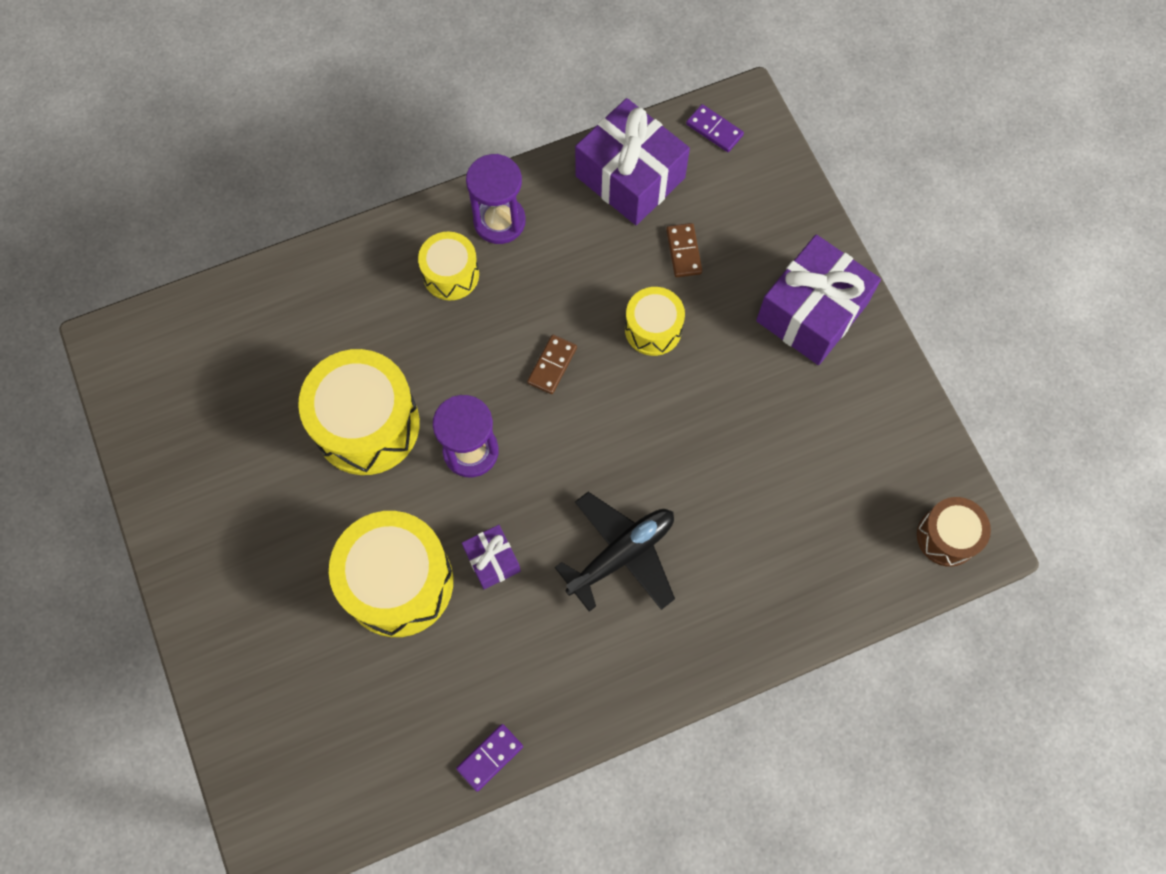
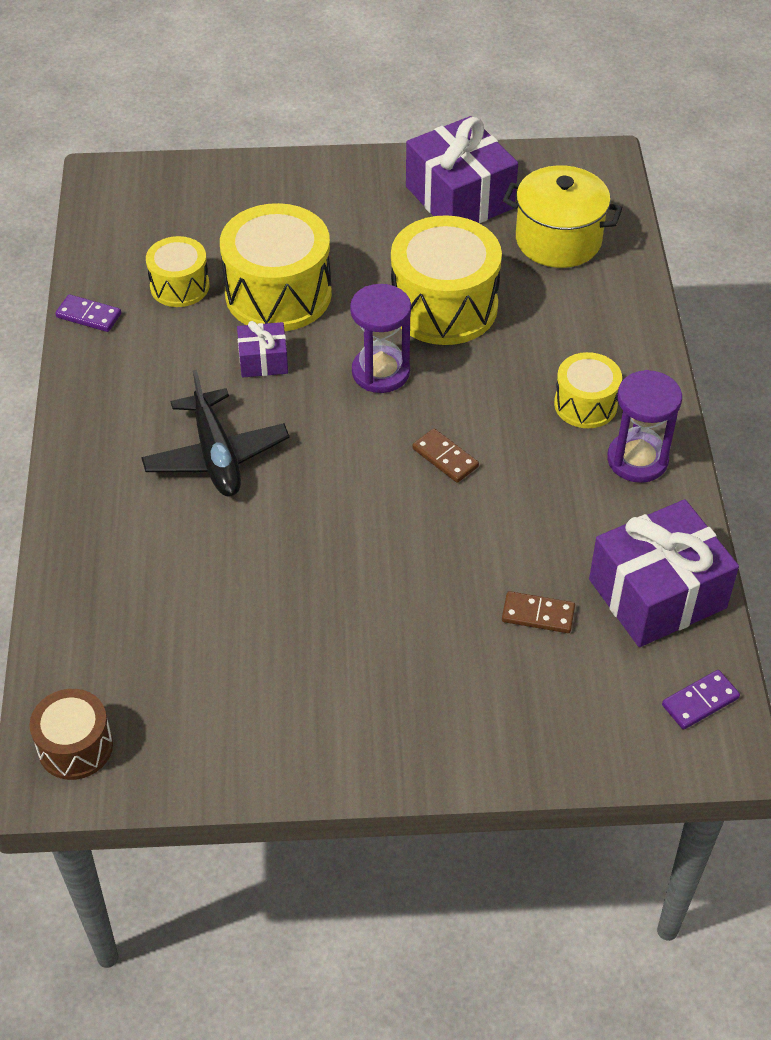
camera: 110 degrees right, 20 degrees down
purple domino [456,724,523,792] -> purple domino turned 45 degrees counterclockwise [55,294,121,332]
yellow drum [625,287,685,356] -> yellow drum moved to [146,236,210,307]
purple gift [756,235,881,365] -> purple gift moved to [406,116,518,223]
none -> yellow pot [503,165,623,268]

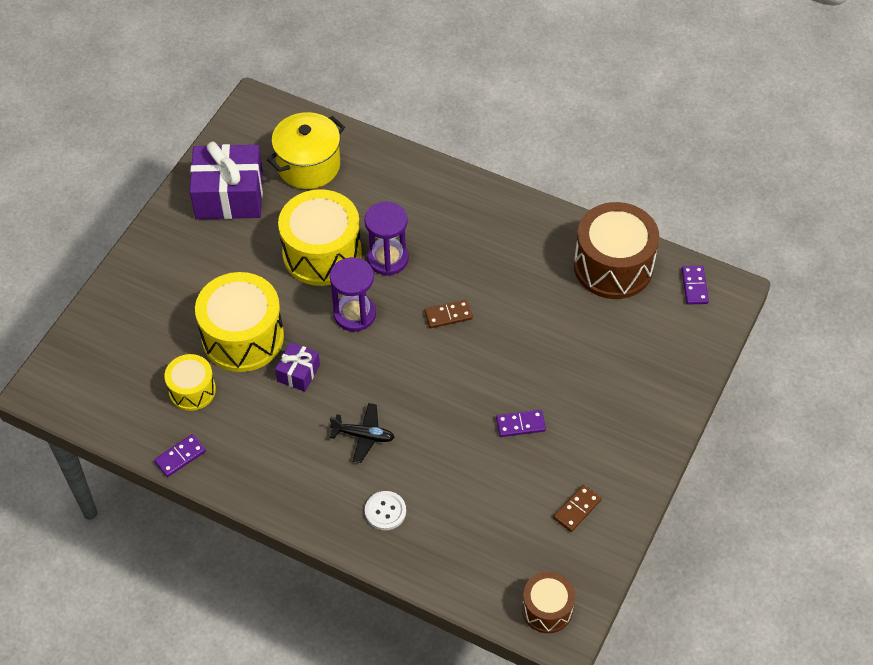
camera: 60 degrees left, 5 degrees up
black plane [141,370,289,496] -> black plane [330,403,395,463], size x0.63
brown domino [502,591,575,633] -> brown domino moved to [553,485,602,532]
yellow drum [554,352,622,428] -> none
purple gift [589,499,739,647] -> brown drum [574,202,659,299]
purple hourglass [607,370,682,483] -> purple hourglass moved to [364,202,409,275]
none -> white button [365,491,406,530]
none -> purple domino [496,410,546,437]

